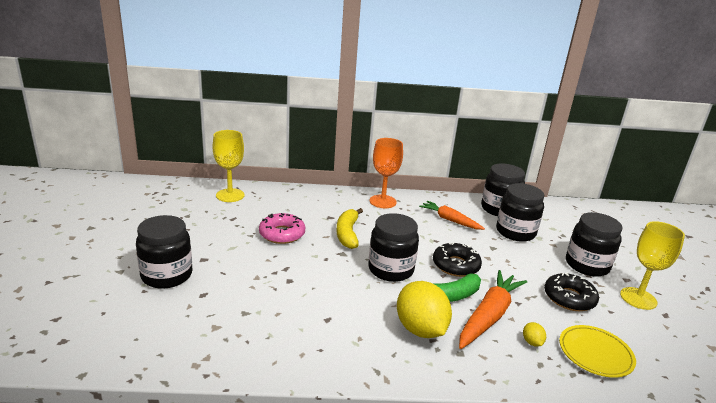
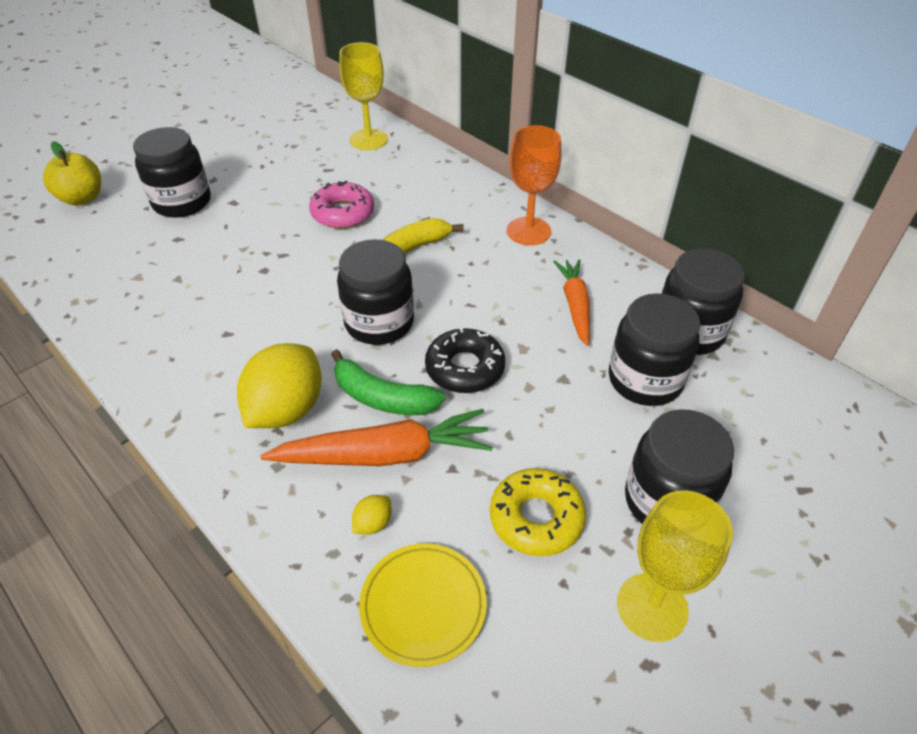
camera: 50 degrees right, 20 degrees up
black donut [544,272,599,311] -> yellow donut [490,468,586,556]
none -> yellow apple [43,141,101,206]

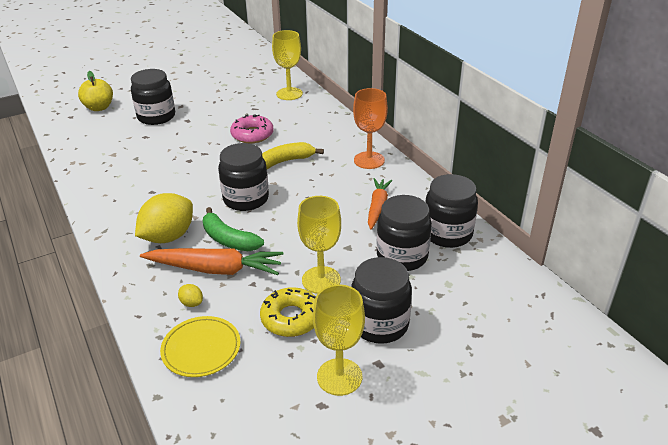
camera: 15 degrees right, 10 degrees down
yellow lemon [352,495,391,535] -> yellow lemon turned 75 degrees clockwise [178,284,203,307]
black donut [425,327,505,393] -> none
none -> yellow goblet [297,196,341,294]

